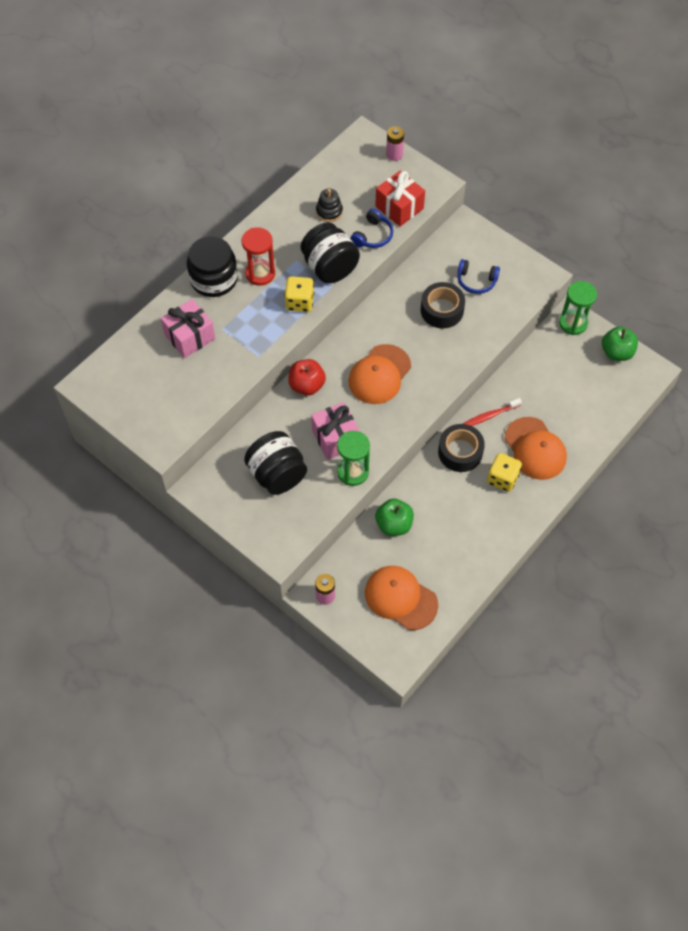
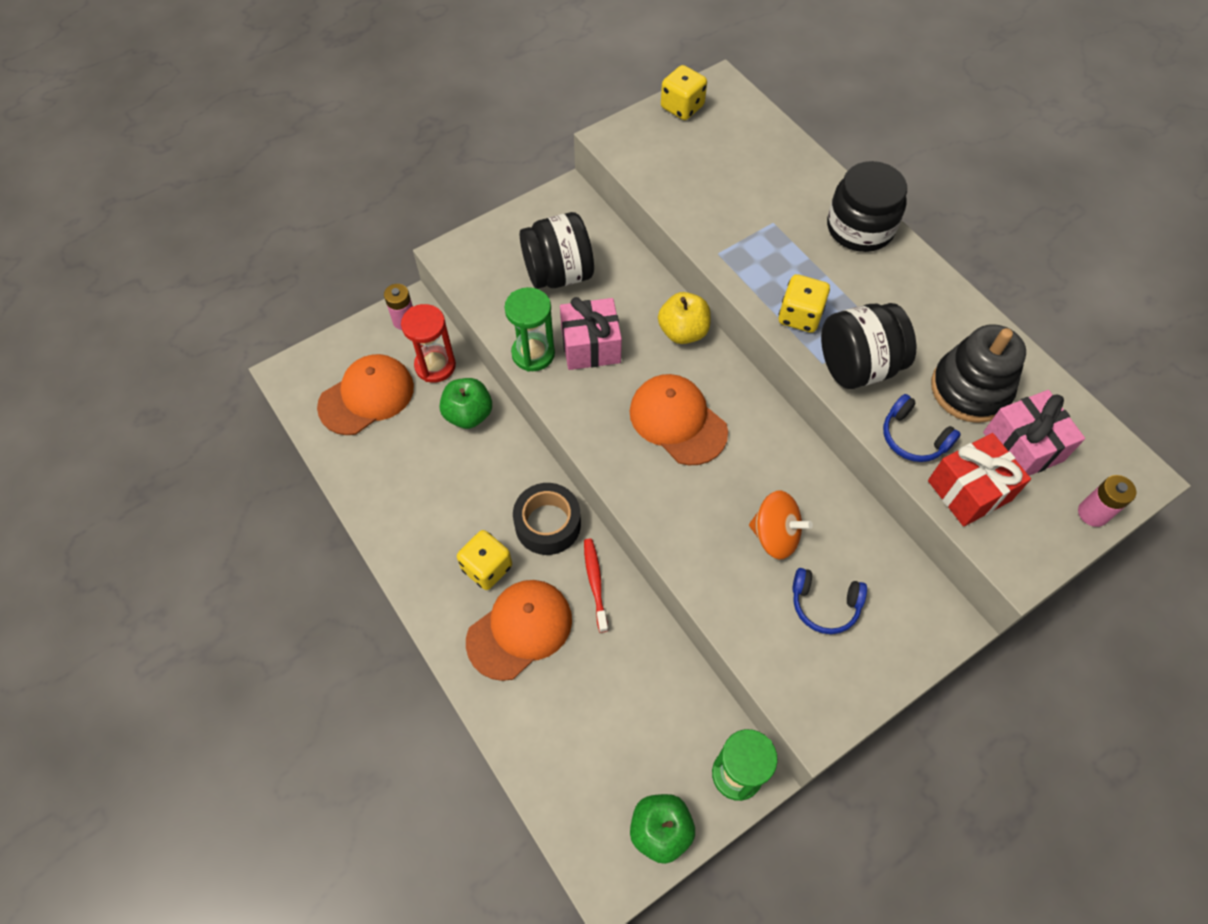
camera: 105 degrees right, 0 degrees up
pink gift [161,299,215,358] -> pink gift moved to [983,390,1085,476]
red hourglass [242,228,275,286] -> red hourglass moved to [401,304,456,383]
red apple [288,359,326,395] -> yellow apple [658,292,711,344]
black stacking toy [316,189,343,222] -> black stacking toy [931,324,1026,423], size x1.82
black tape [420,282,465,328] -> orange spinning top [749,490,813,559]
blue headphones [458,259,500,294] -> blue headphones turned 105 degrees counterclockwise [792,568,867,634]
orange cap [504,417,567,480] -> orange cap turned 150 degrees clockwise [466,580,572,681]
none -> yellow dice [661,65,707,120]

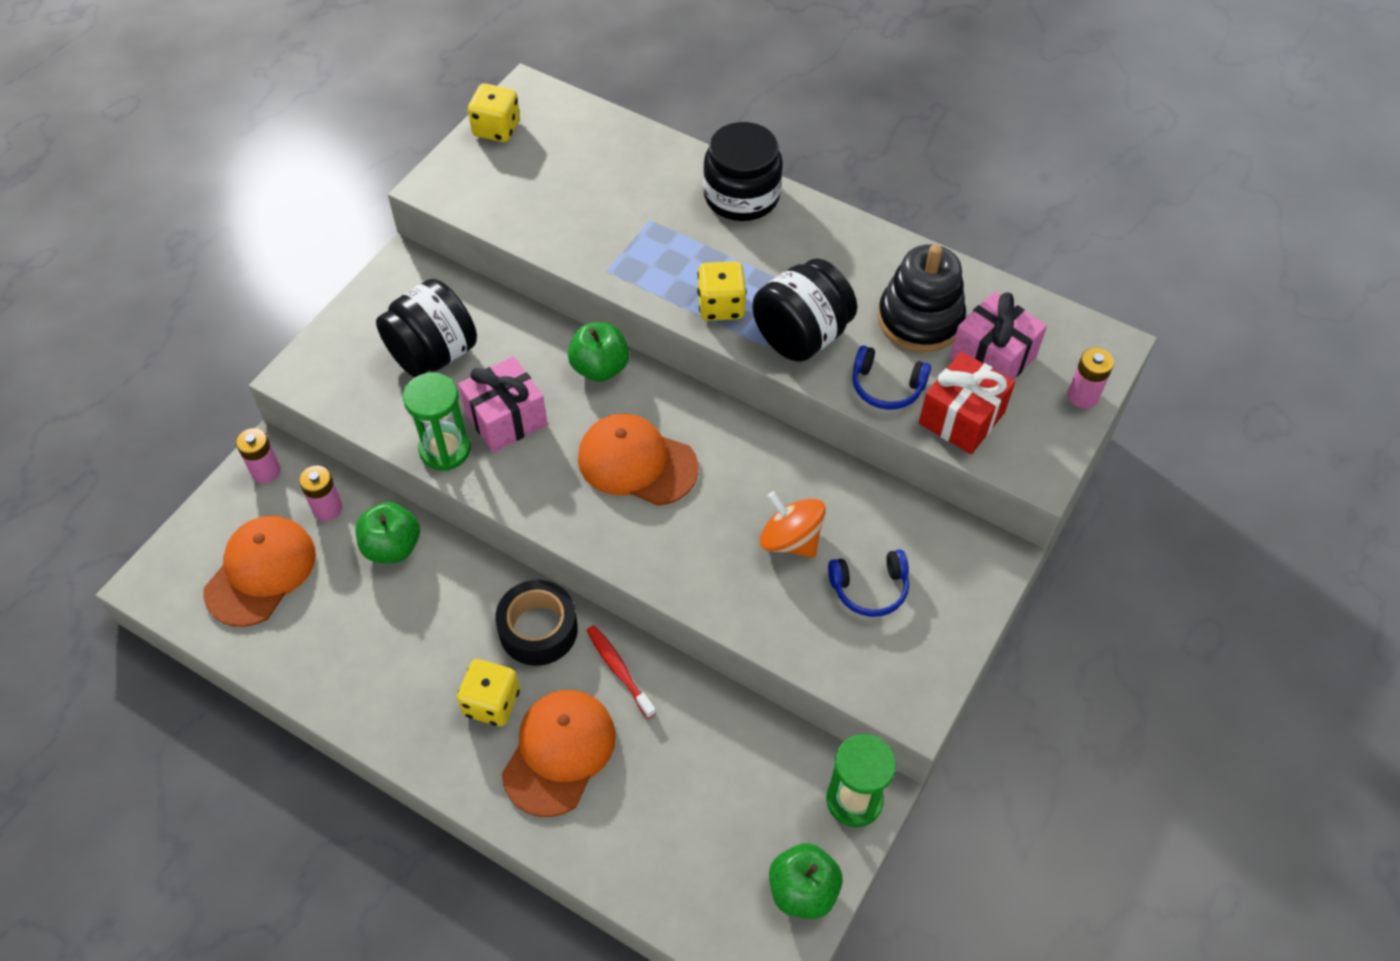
camera: 25 degrees left, 5 degrees down
red hourglass [401,304,456,383] -> pink battery [299,466,343,521]
yellow apple [658,292,711,344] -> green apple [568,322,629,382]
orange spinning top [749,490,813,559] -> orange spinning top turned 135 degrees counterclockwise [760,491,826,558]

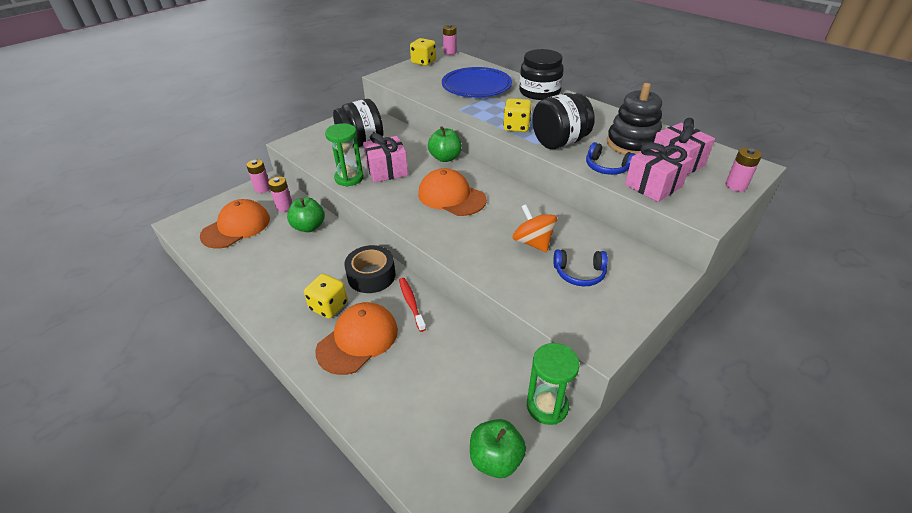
camera: 15 degrees right, 15 degrees down
red gift [919,351,1015,454] -> pink gift [625,143,692,202]
none -> blue plate [442,67,512,97]
none -> pink battery [443,24,457,55]

